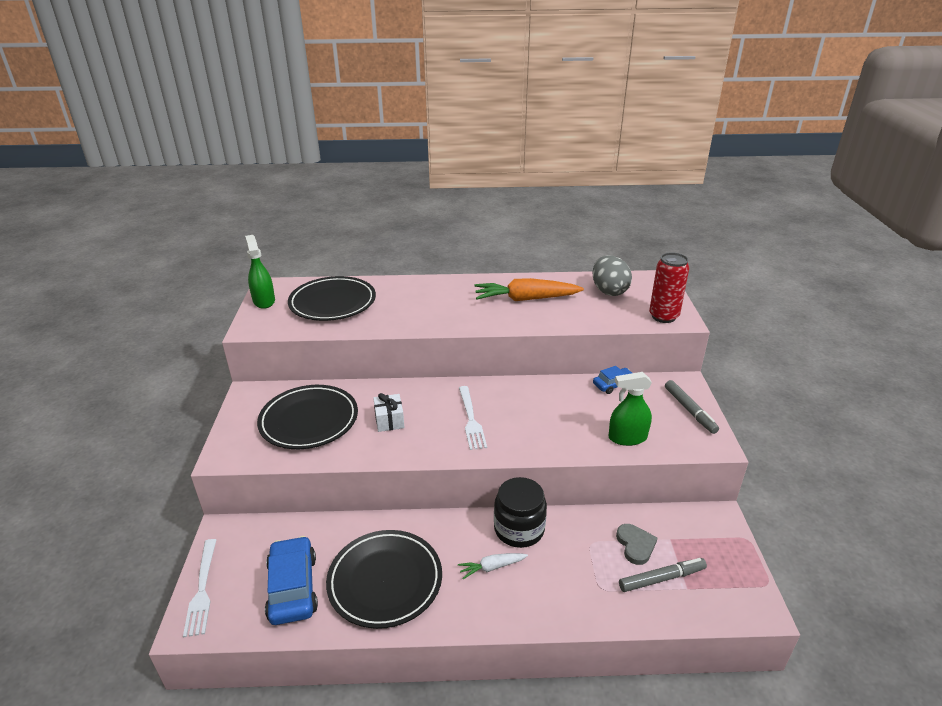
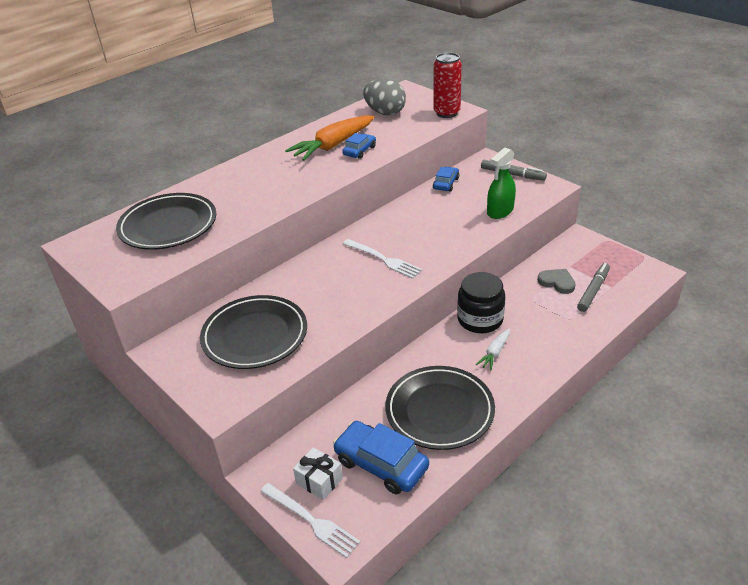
camera: 40 degrees left, 5 degrees up
green spray bottle [245,235,275,309] -> none
white gift [373,393,405,432] -> white gift moved to [293,447,343,500]
none -> blue car [342,133,376,159]

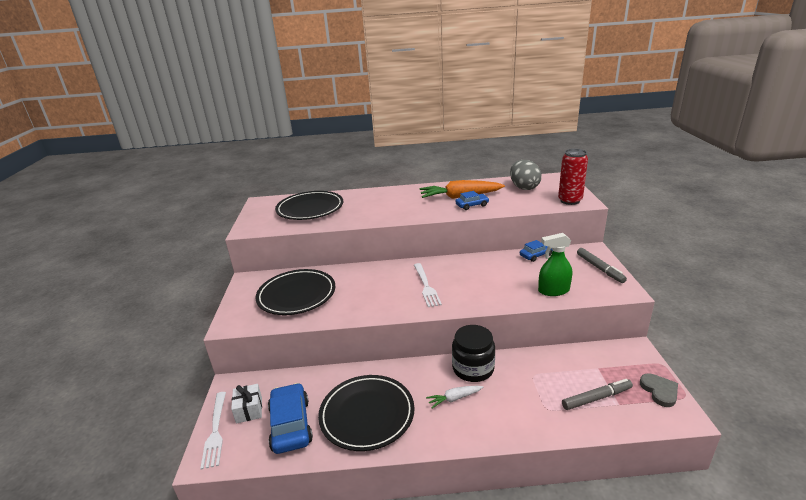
camera: 40 degrees right, 10 degrees down
grey heart [537,269,576,294] -> grey heart moved to [640,373,678,407]

